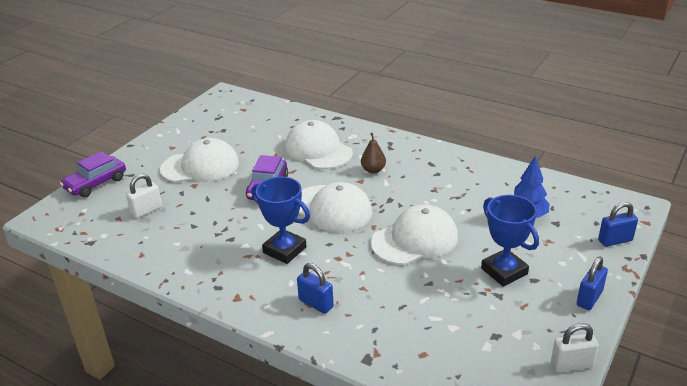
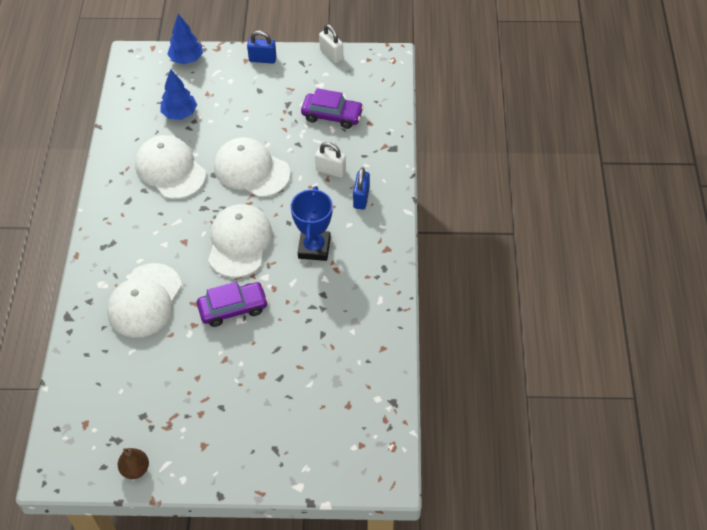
camera: 120 degrees left, 20 degrees up
purple car [60,151,126,197] -> purple car moved to [301,88,364,129]
white padlock [126,174,162,218] -> white padlock moved to [315,142,346,178]
white cap [160,138,239,183] -> white cap moved to [135,135,206,199]
brown pear [361,133,386,173] -> brown pear moved to [118,448,149,479]
blue trophy [481,195,539,287] -> none
blue padlock [598,202,638,247] -> blue tree [167,14,203,64]

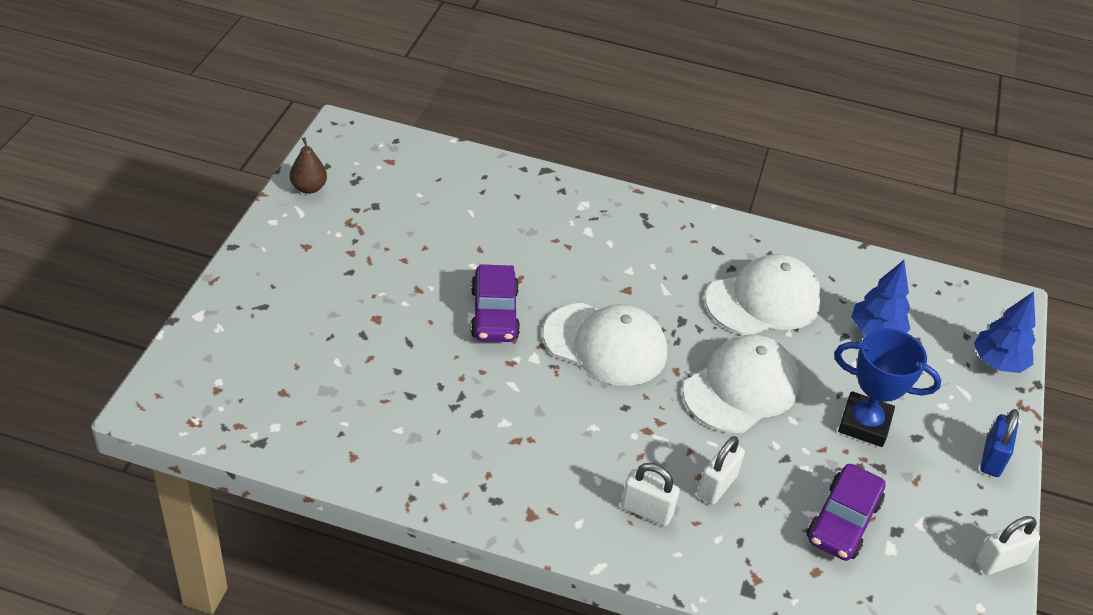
camera: 100 degrees right, 10 degrees down
white cap [107,263,182,338] -> none
blue trophy [291,186,333,261] -> blue trophy moved to [834,328,941,447]
blue padlock [353,167,370,209] -> white padlock [621,463,680,526]

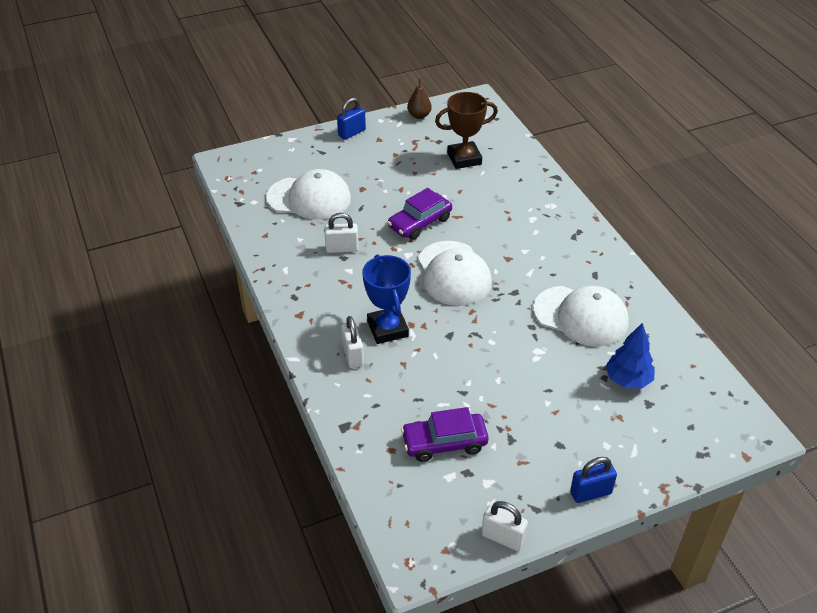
camera: 55 degrees right, 0 degrees up
white cap [683,335,801,433] -> white cap moved to [266,169,351,220]
white padlock [697,436,745,505] -> white padlock moved to [324,213,359,253]
blue trophy [834,328,941,447] -> blue trophy moved to [362,254,411,344]
blue tree [974,291,1036,373] -> none
none -> blue padlock [337,98,366,140]
none -> brown trophy [435,92,498,169]

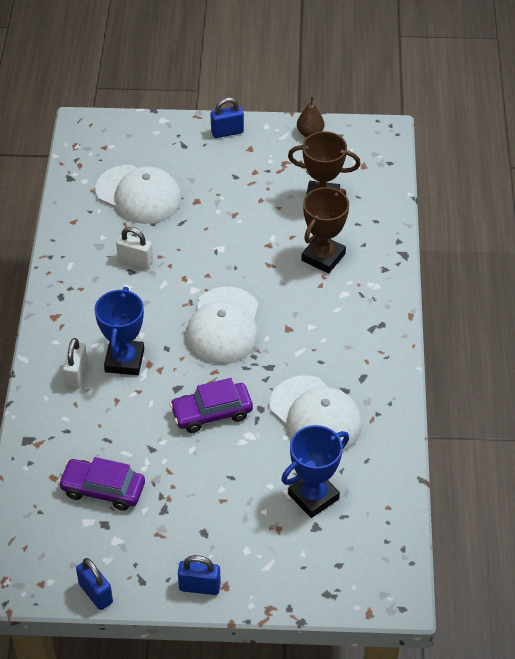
camera: 25 degrees right, 5 degrees up
purple car [387,188,452,240] -> purple car moved to [170,378,253,433]
white padlock [481,501,528,551] -> blue padlock [76,558,113,610]
blue tree [605,323,655,388] -> blue trophy [281,425,349,518]
none -> brown trophy [302,187,349,274]

